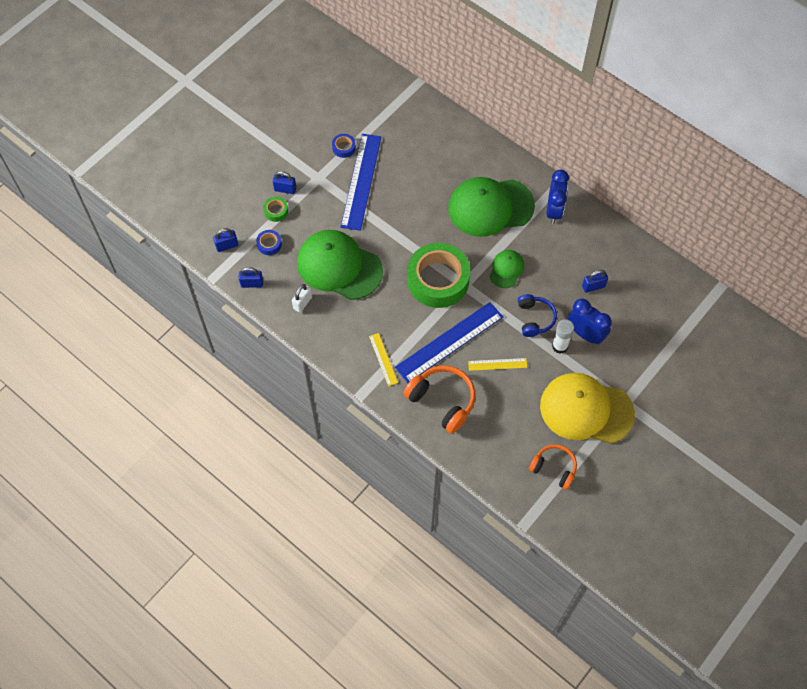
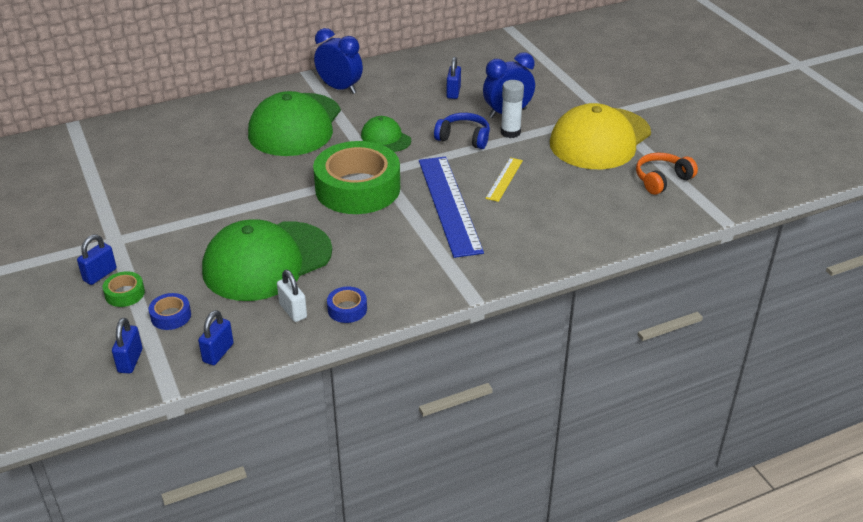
camera: 65 degrees left, 25 degrees down
blue tape [332,134,356,158] -> blue tape moved to [327,287,367,323]
blue ruler [341,134,381,231] -> none
yellow ruler [369,333,398,386] -> none
orange headphones [403,365,476,434] -> none

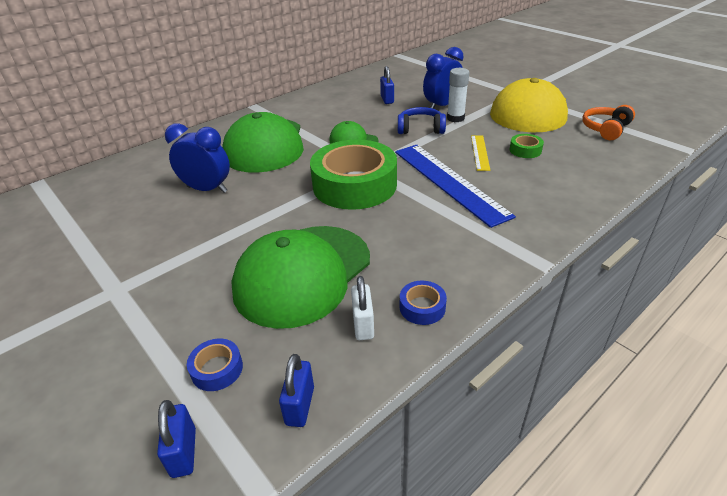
camera: 15 degrees left, 0 degrees up
blue padlock [77,234,116,285] -> none
green tape [103,271,145,307] -> green tape moved to [509,134,544,158]
white padlock [277,270,307,322] -> white padlock turned 45 degrees clockwise [351,276,374,340]
blue clock [314,28,363,94] -> blue clock moved to [165,123,230,193]

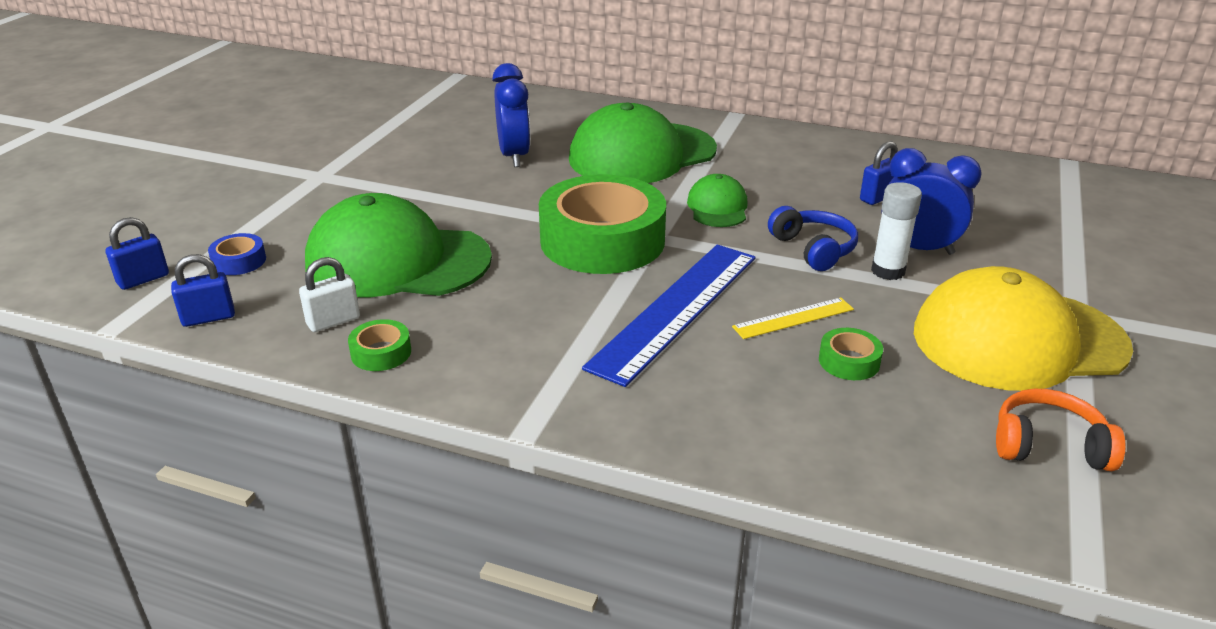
camera: 60 degrees right, 5 degrees down
blue tape [400,281,447,325] -> green tape [348,319,411,371]

